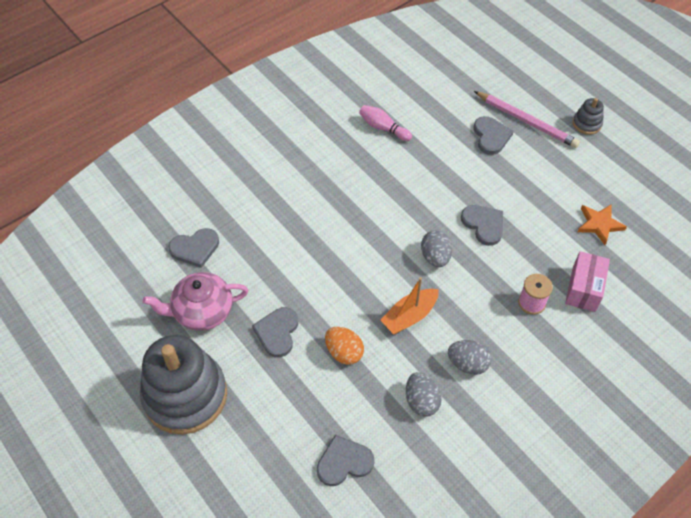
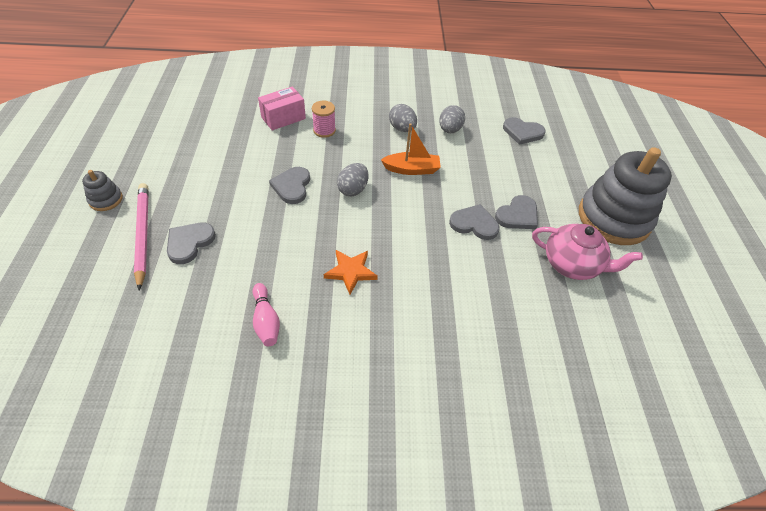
camera: 145 degrees left, 5 degrees down
grey heart [168,228,219,268] -> grey heart moved to [449,204,500,240]
orange egg [325,327,364,365] -> none
orange star [577,204,627,245] -> orange star moved to [324,250,378,294]

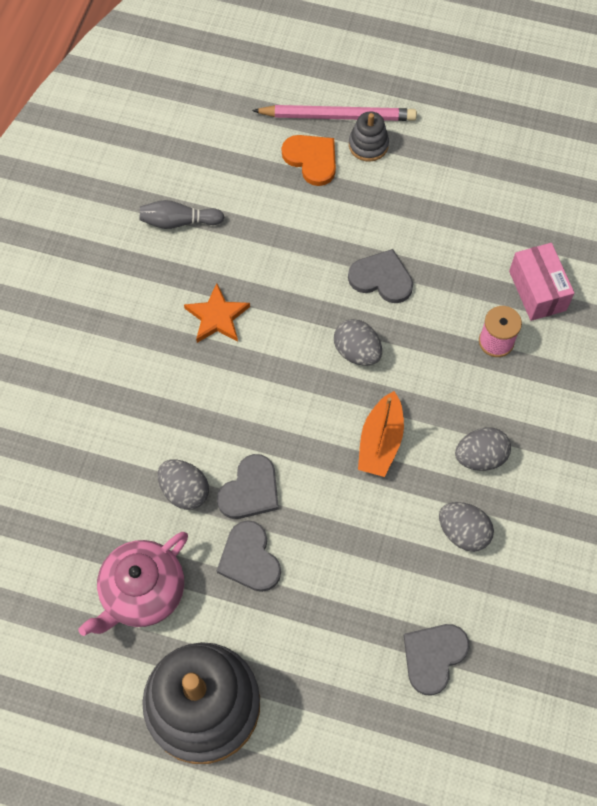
camera: 110 degrees right, 15 degrees up
grey stacking toy [82,170,123,211] -> grey stacking toy moved to [349,111,389,162]
grey heart [167,223,216,264] -> orange heart [282,135,336,186]
pink bowling pin [253,283,280,346] -> grey bowling pin [140,200,224,229]
none -> grey egg [158,459,209,510]

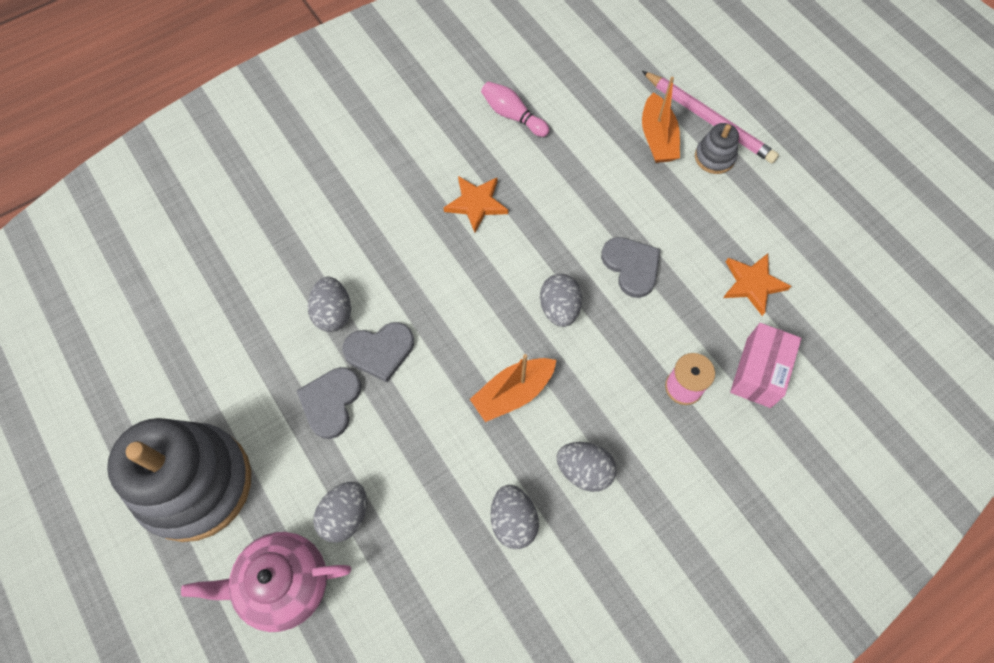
camera: 40 degrees right, 0 degrees up
pink teapot [78,532,188,636] -> pink teapot moved to [181,532,351,632]
grey bowling pin [140,200,224,229] -> pink bowling pin [481,81,550,137]
orange heart [282,135,336,186] -> orange boat [642,77,680,163]
grey heart [404,624,469,696] -> none
none -> grey egg [313,482,367,543]
none -> orange star [723,253,791,316]

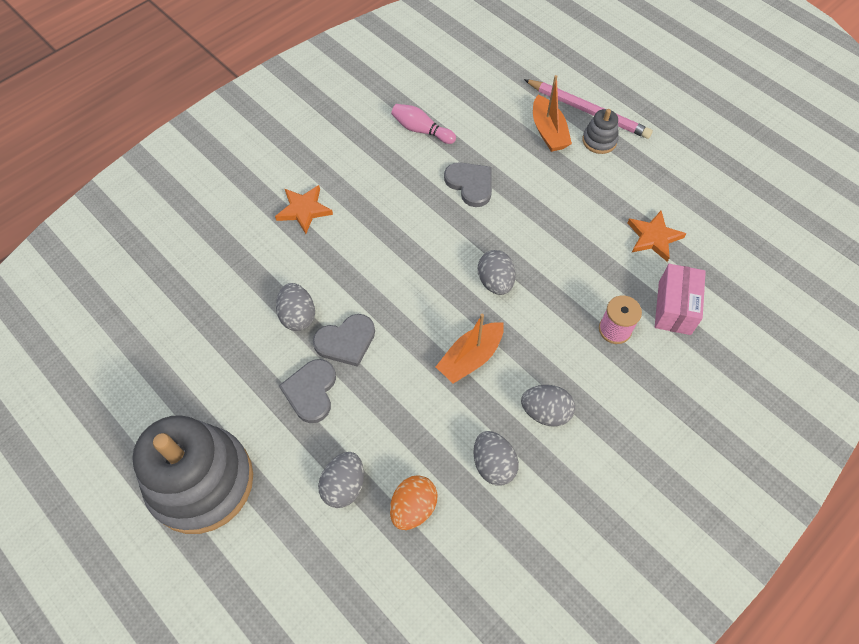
camera: 10 degrees left, 5 degrees down
pink teapot [181,532,351,632] -> none
orange star [443,176,508,233] -> orange star moved to [275,185,333,234]
grey heart [601,237,660,298] -> grey heart moved to [444,162,492,207]
none -> orange egg [390,475,438,530]

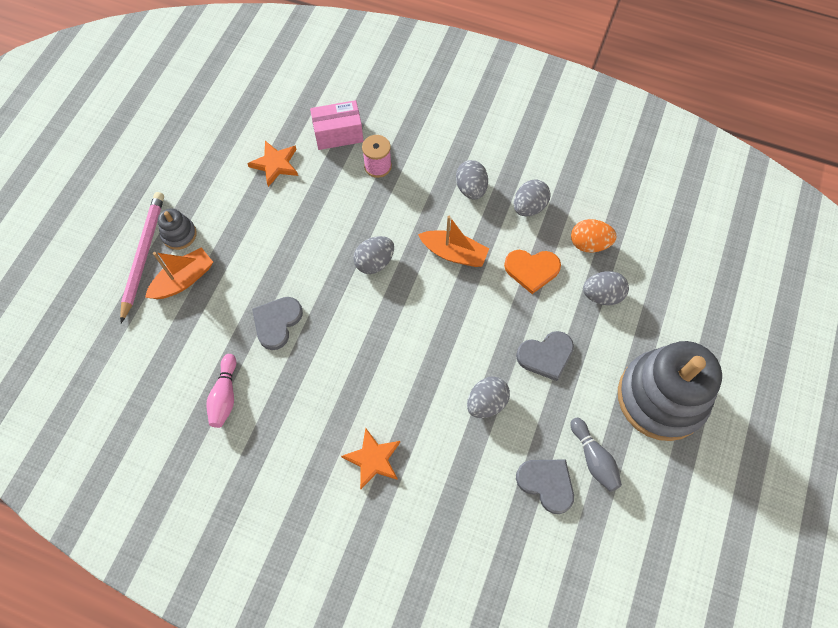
camera: 115 degrees left, 5 degrees up
grey heart [313,314,375,367] -> grey heart moved to [516,460,574,514]
none -> orange heart [504,250,561,294]
none -> grey bowling pin [570,418,622,492]

